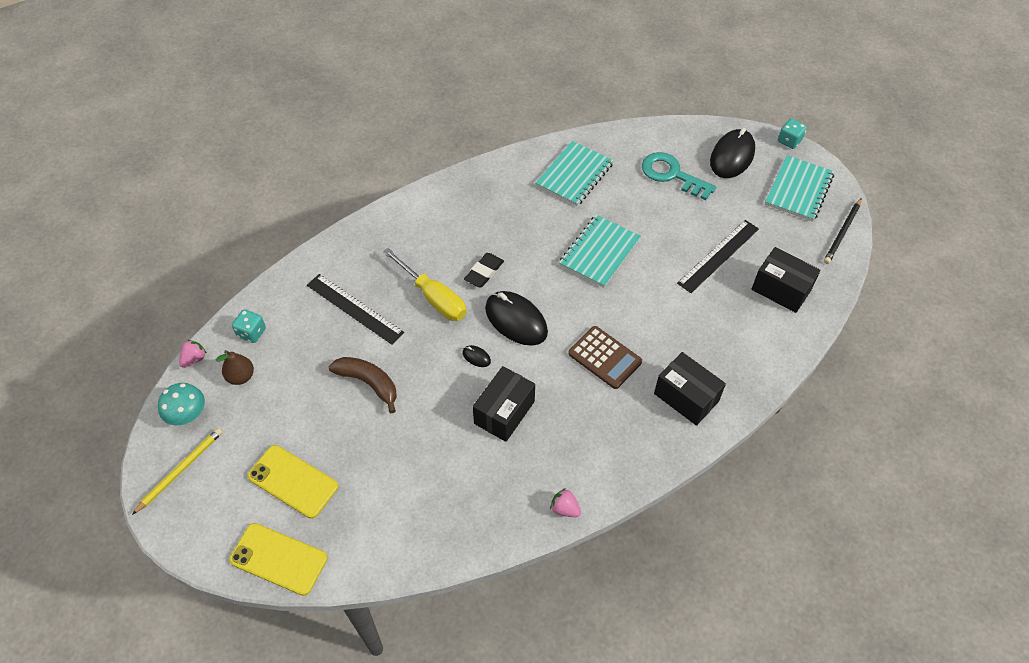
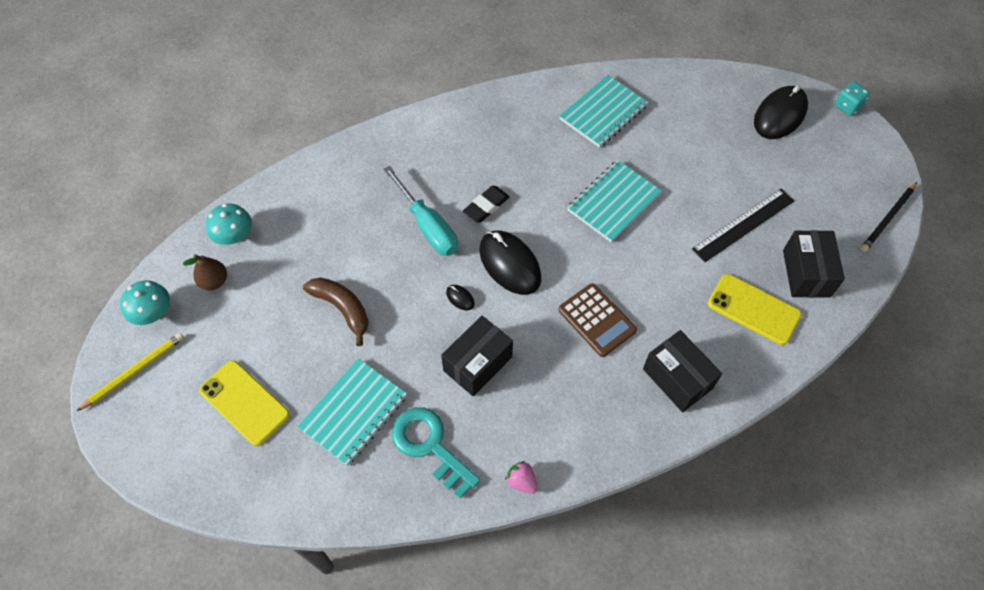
camera: 10 degrees right, 5 degrees up
pink strawberry [179,340,207,368] -> none
yellow phone [229,523,328,596] -> yellow phone moved to [708,274,802,345]
turquoise dice [232,309,266,343] -> turquoise mushroom [206,204,252,245]
black ruler [307,274,404,345] -> none
yellow screwdriver [383,248,467,321] -> turquoise screwdriver [383,166,458,256]
turquoise key [642,152,717,200] -> turquoise key moved to [392,407,480,499]
black box [752,247,821,313] -> black box turned 45 degrees clockwise [783,230,845,298]
turquoise notebook [765,155,834,222] -> turquoise notebook moved to [297,358,407,466]

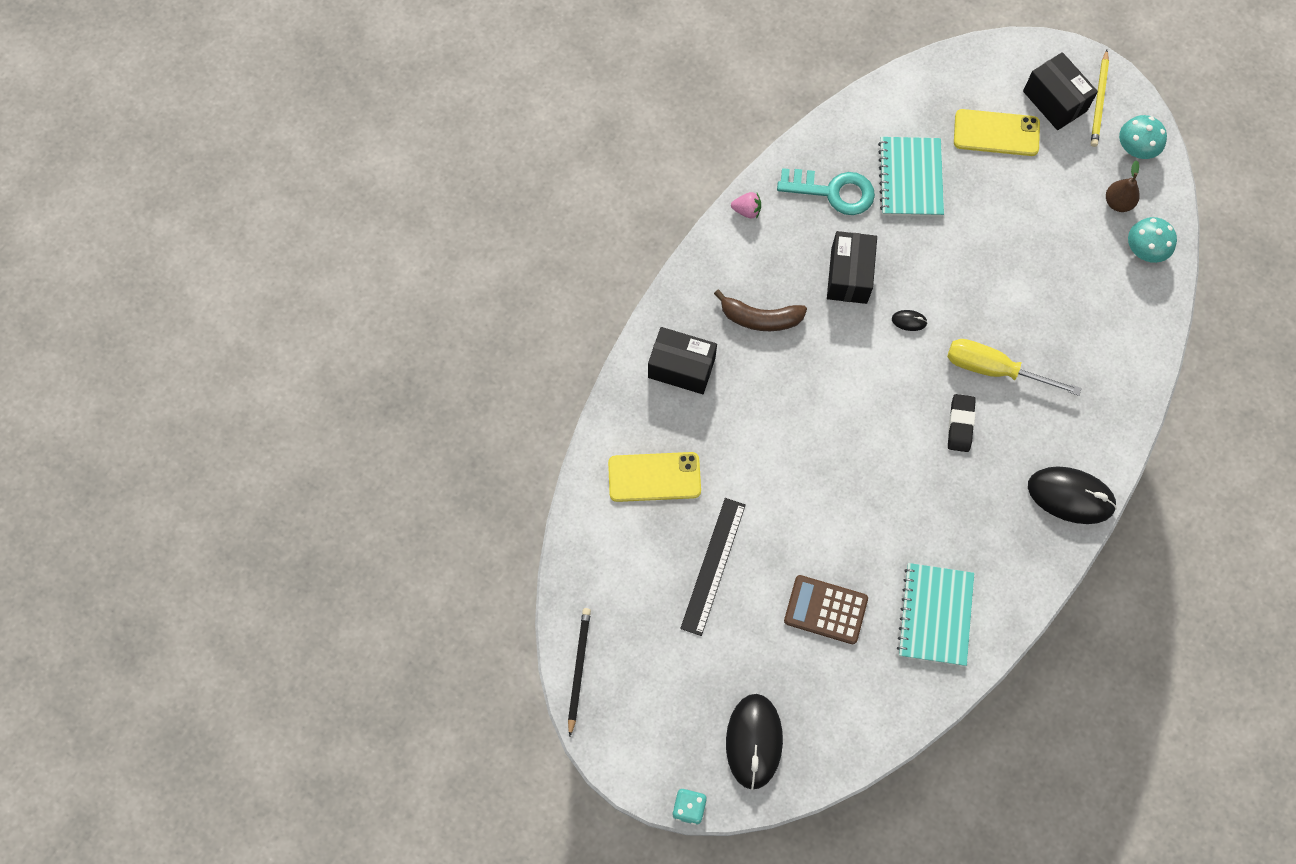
camera: 145 degrees right, 10 degrees up
brown banana [303,277,369,346] -> brown banana moved to [714,290,807,331]
turquoise screwdriver [383,166,458,256] -> yellow screwdriver [947,339,1082,396]
black mouse [479,231,541,295] -> black mouse moved to [1028,466,1117,524]
brown calculator [559,283,637,357] -> brown calculator moved to [784,575,868,644]
turquoise notebook [567,160,662,242] -> none
black box [783,230,845,298] -> black box moved to [1023,52,1098,130]

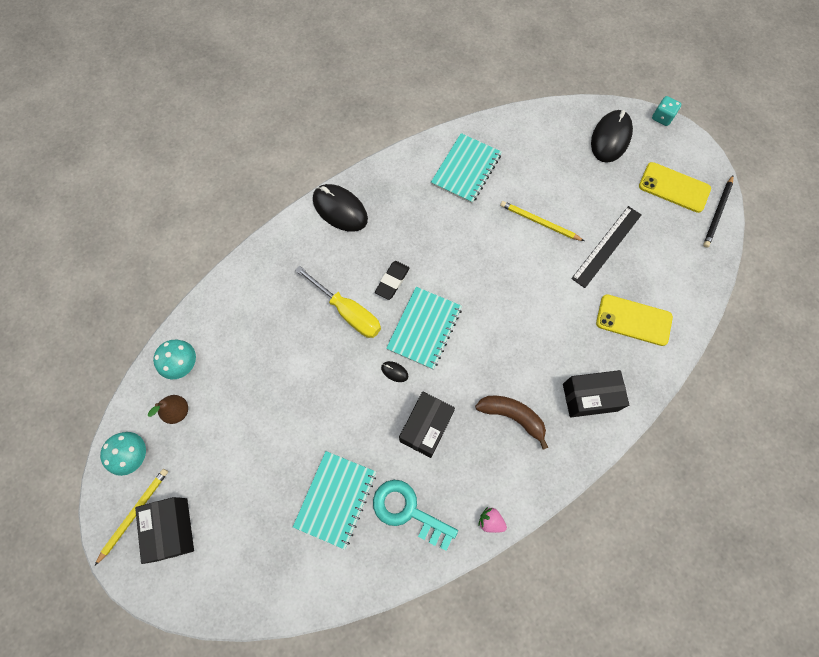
camera: 160 degrees left, 0 degrees up
black box [648,327,717,394] -> black box turned 45 degrees counterclockwise [563,370,629,417]
brown calculator [784,575,868,644] -> none
yellow phone [954,109,1040,156] -> yellow phone moved to [639,162,711,213]
none -> turquoise notebook [386,287,462,369]
none -> yellow pencil [500,201,584,241]

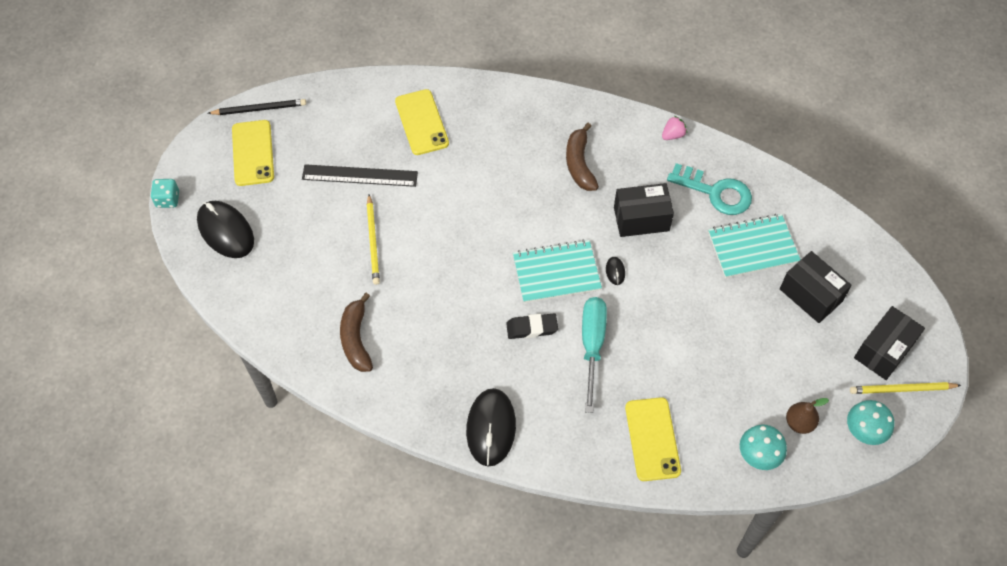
camera: 125 degrees left, 10 degrees down
yellow screwdriver [295,266,381,338] -> turquoise screwdriver [582,297,607,413]
turquoise key [373,480,458,551] -> turquoise key turned 60 degrees counterclockwise [667,163,752,215]
turquoise notebook [431,133,502,203] -> brown banana [340,293,373,372]
pink strawberry [478,507,507,533] -> pink strawberry turned 120 degrees counterclockwise [662,116,687,140]
black box [563,370,629,417] -> black box moved to [780,251,852,323]
black mouse [591,110,633,163] -> black mouse turned 60 degrees clockwise [197,201,254,258]
none -> yellow phone [625,397,681,481]

